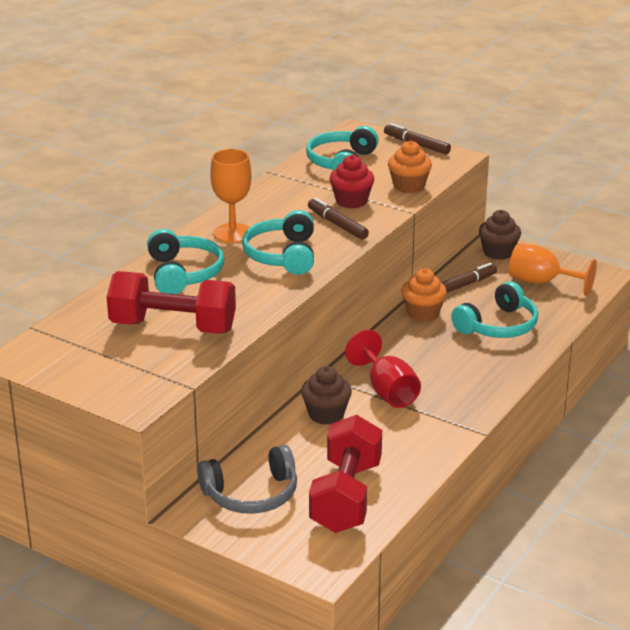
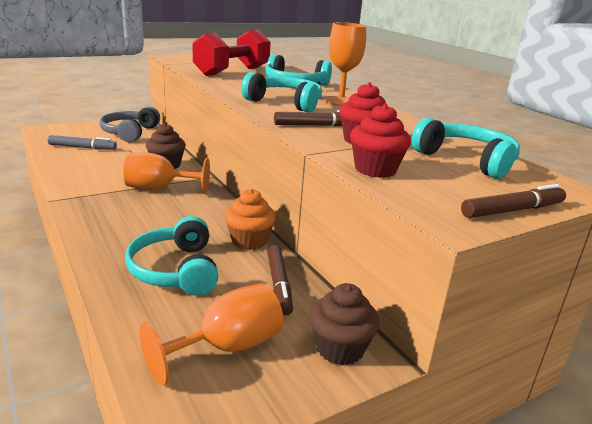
camera: 115 degrees right, 5 degrees down
red dumbbell [309,415,382,533] -> grey marker [48,135,117,150]
red goblet [345,330,421,408] -> orange goblet [123,152,210,194]
orange cupcake [388,141,432,193] -> red cupcake [350,103,411,178]

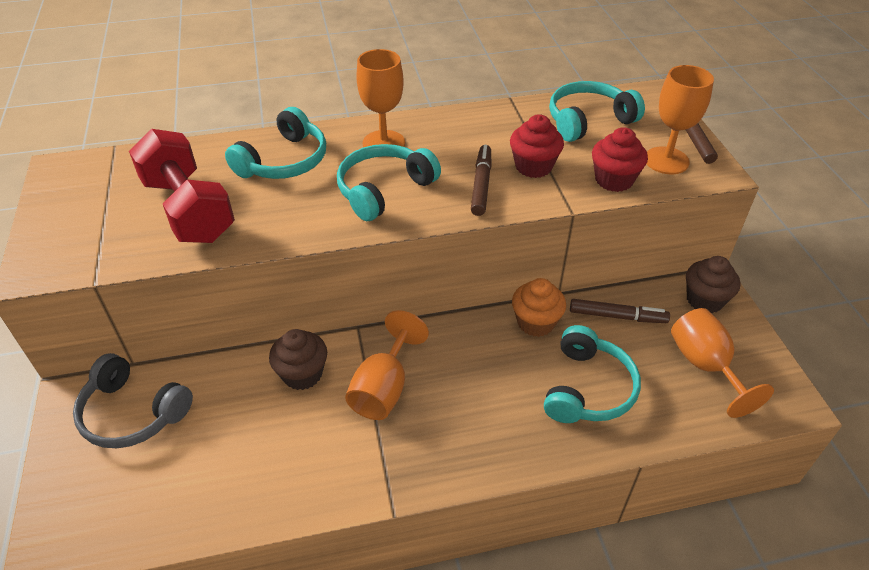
camera: 70 degrees left, 20 degrees up
grey marker [48,135,117,150] -> none
turquoise headphones [125,216,219,296] -> turquoise headphones turned 75 degrees counterclockwise [544,325,641,423]
none -> orange goblet [647,65,714,174]

